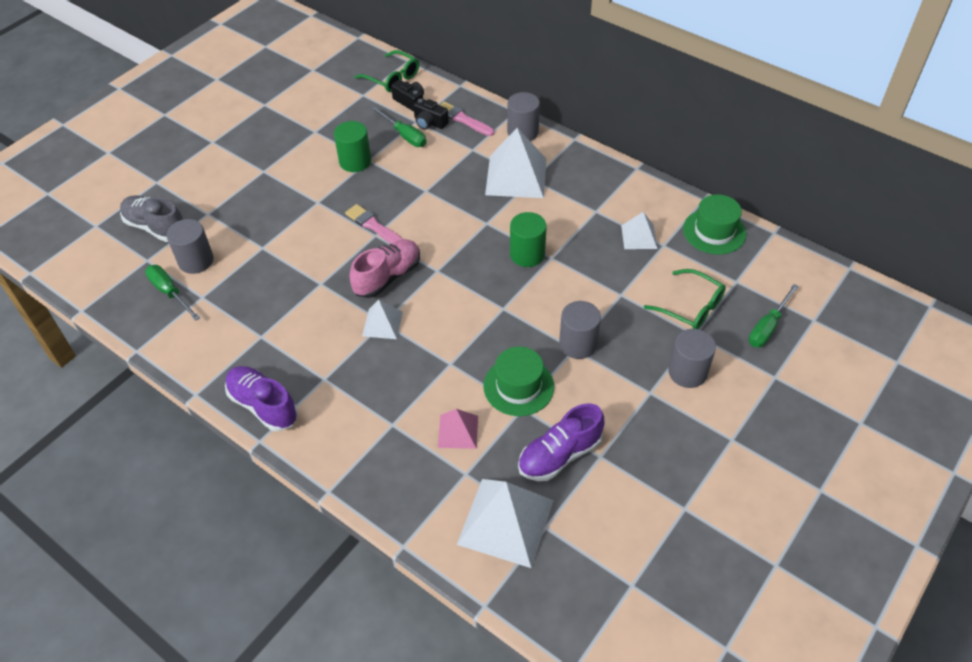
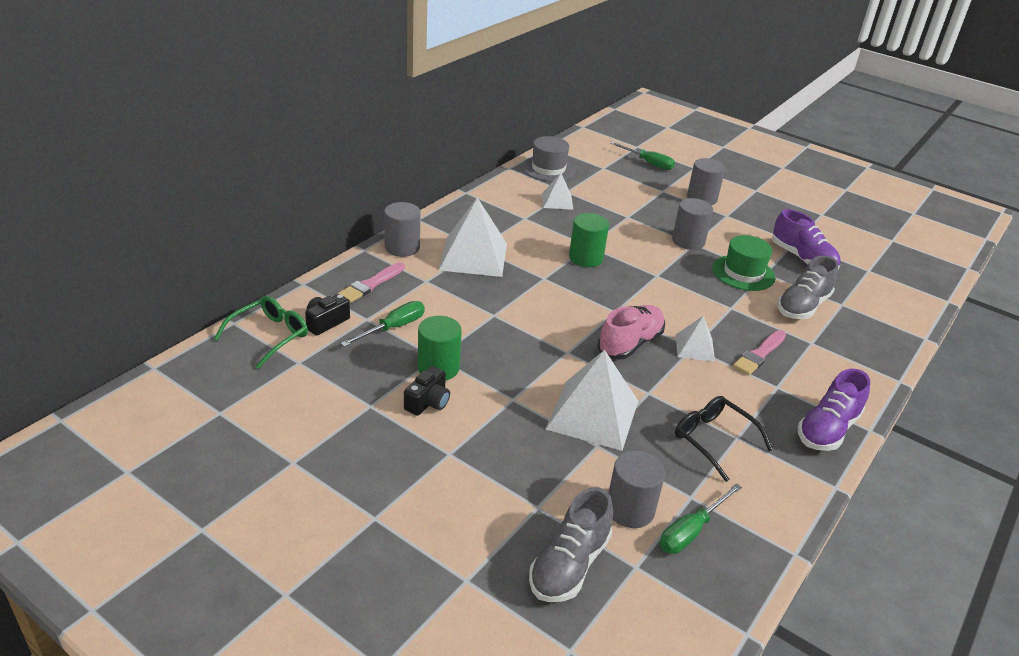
camera: 95 degrees left, 15 degrees down
pink brush [345,204,404,244] -> pink brush moved to [733,330,786,375]
pink shoe [350,240,420,298] -> pink shoe turned 90 degrees clockwise [598,305,665,360]
black camera [413,98,449,130] -> black camera moved to [404,366,450,416]
pink pyramid [438,409,478,449] -> grey shoe [777,256,838,319]
white pyramid [457,479,554,568] -> white pyramid moved to [546,350,638,451]
green glasses [644,269,726,329] -> none
green hat [683,194,746,254] -> grey hat [522,136,575,182]
none -> black glasses [675,396,773,482]

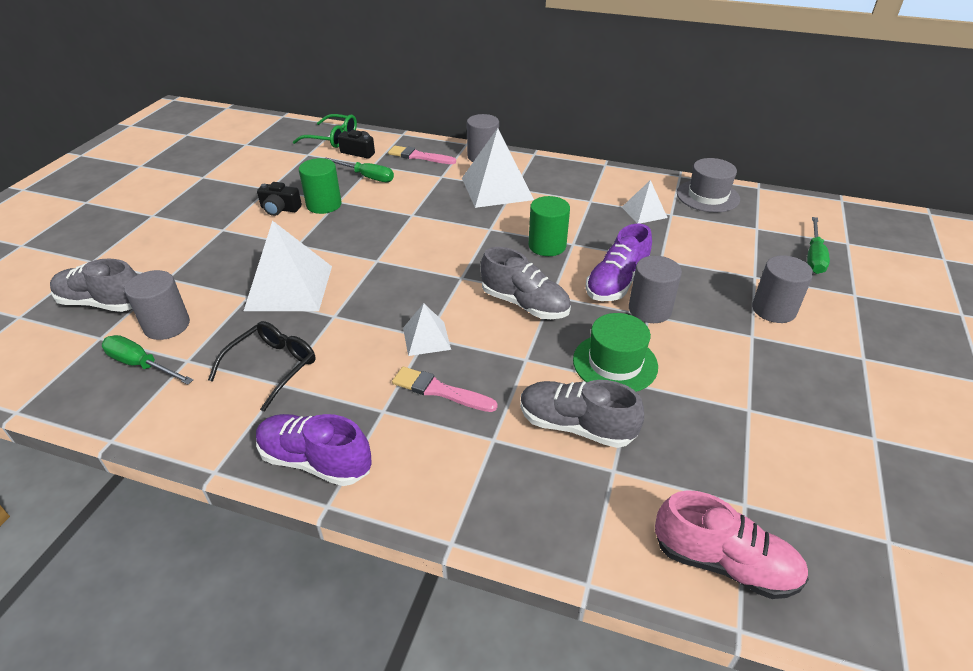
camera: 75 degrees right, 5 degrees up
pink shoe [598,305,665,360] -> pink shoe moved to [655,490,809,599]
purple shoe [772,209,840,269] -> purple shoe moved to [585,224,652,301]
none -> grey shoe [481,247,571,319]

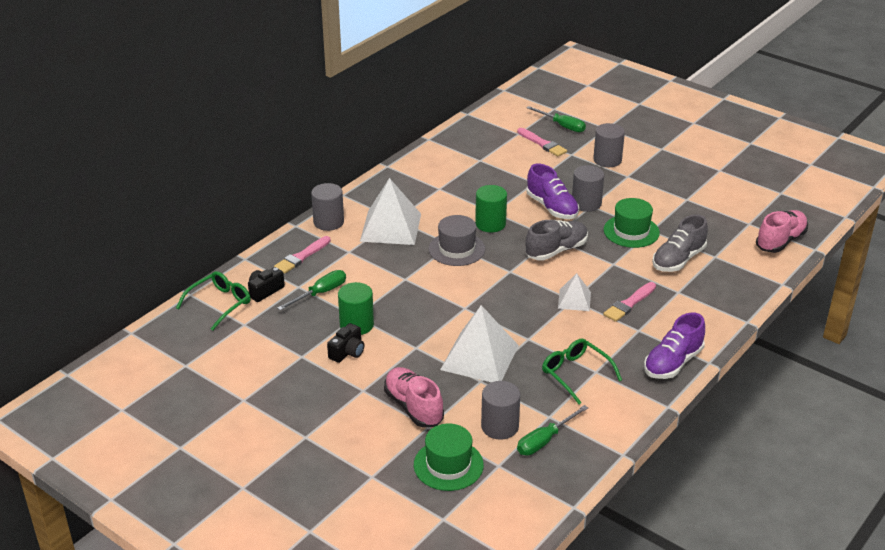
camera: 70 degrees left, 5 degrees down
grey shoe [50,258,137,312] -> green hat [414,424,484,491]
black glasses [208,321,316,412] -> green glasses [542,338,622,405]
white pyramid [622,180,668,224] -> none
grey hat [677,158,740,213] -> grey hat moved to [429,215,485,266]
none -> pink shoe [384,367,444,428]
none -> pink brush [517,128,567,157]

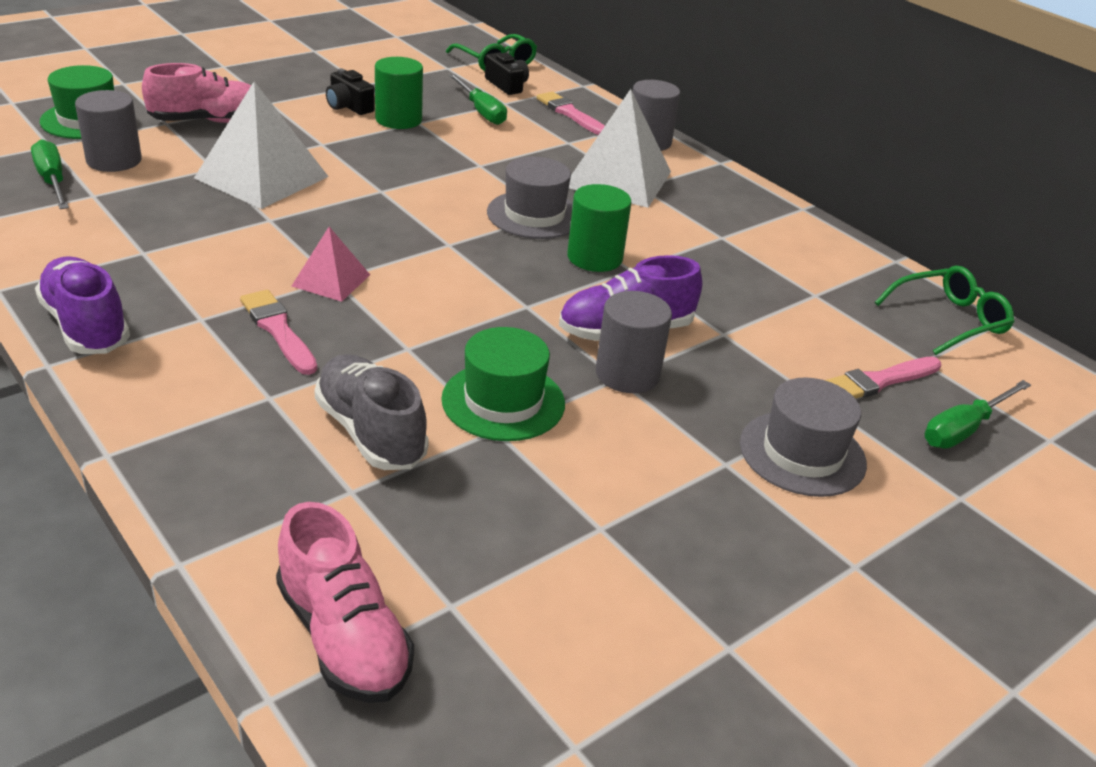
camera: 100 degrees right, 0 degrees up
grey shoe [525,220,588,260] -> none
green glasses [542,338,622,405] -> green glasses moved to [875,266,1014,355]
white pyramid [558,273,591,311] -> pink pyramid [292,227,370,302]
grey cylinder [593,123,625,167] -> grey hat [740,377,867,497]

